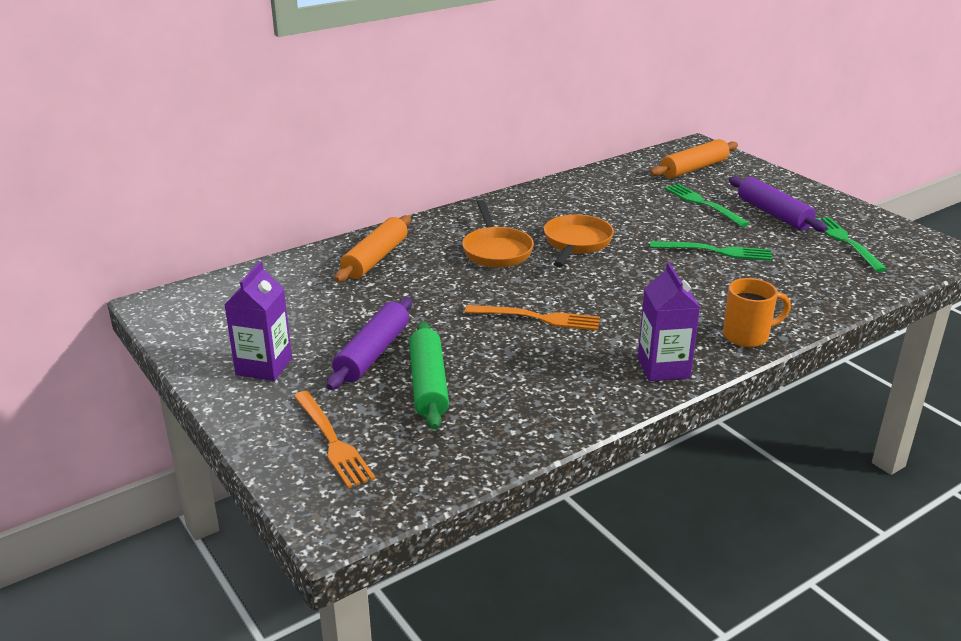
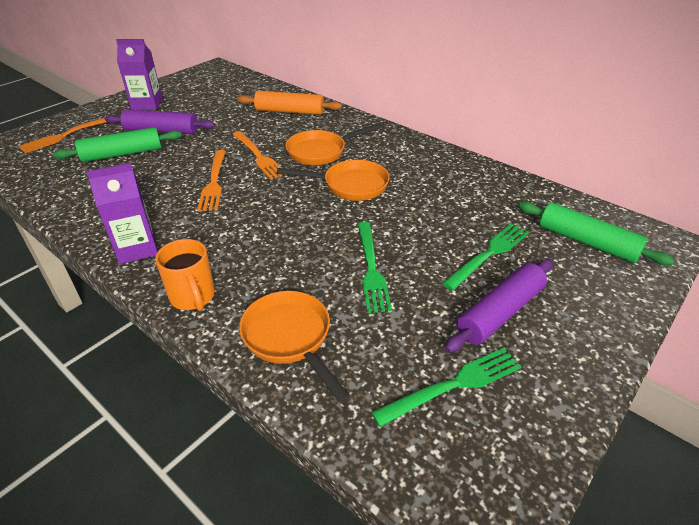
camera: 75 degrees right, 10 degrees up
orange rolling pin [650,139,738,178] -> green rolling pin [519,202,675,266]
none -> orange fork [233,131,282,180]
none -> orange pan [239,291,350,403]

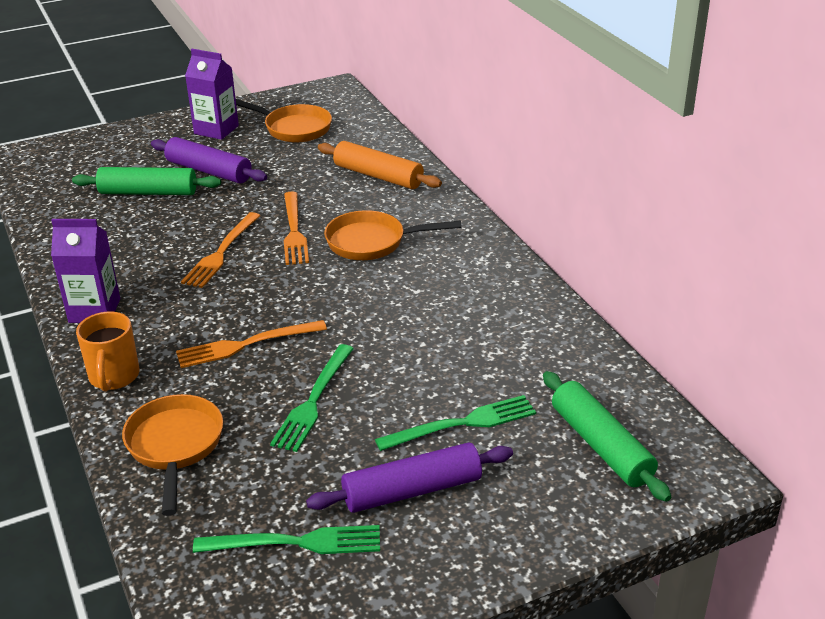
camera: 25 degrees right, 5 degrees down
orange fork [19,118,107,153] -> orange fork moved to [176,320,327,368]
orange pan [277,160,390,201] -> orange pan moved to [236,99,332,142]

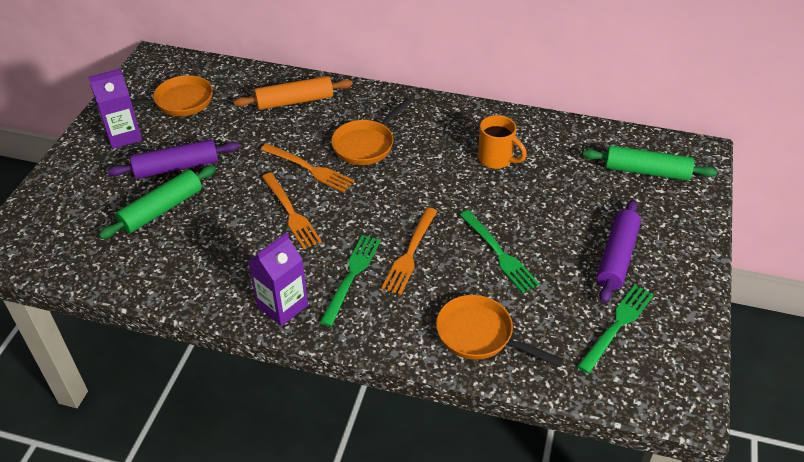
camera: 50 degrees left, 10 degrees up
orange mug [76,312,140,392] -> orange mug moved to [478,115,527,169]
green fork [375,395,536,451] -> green fork moved to [320,235,381,326]

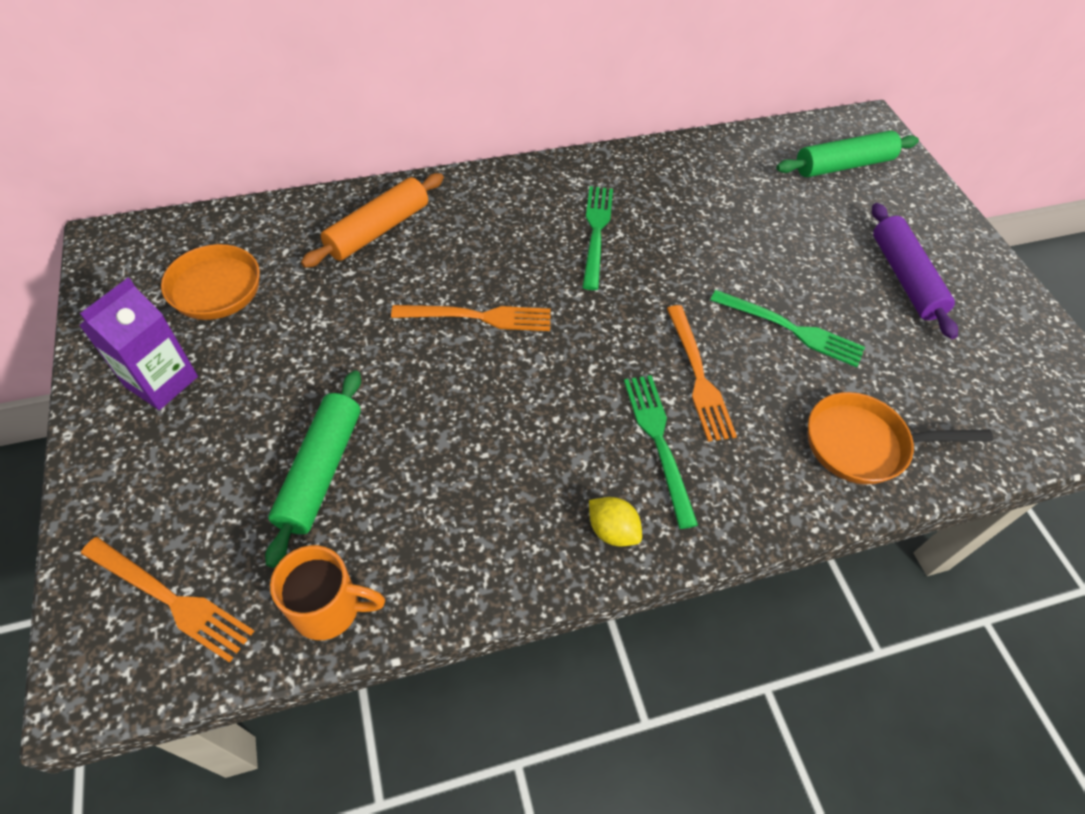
camera: 35 degrees left, 10 degrees up
purple rolling pin [107,139,240,179] -> none
purple carton [248,232,308,326] -> yellow lemon [589,497,642,546]
orange fork [262,173,322,249] -> orange fork moved to [81,537,254,663]
orange pan [331,98,413,165] -> none
orange mug [478,115,527,169] -> orange mug moved to [270,545,385,640]
green fork [577,285,654,374] -> green fork moved to [582,186,613,290]

